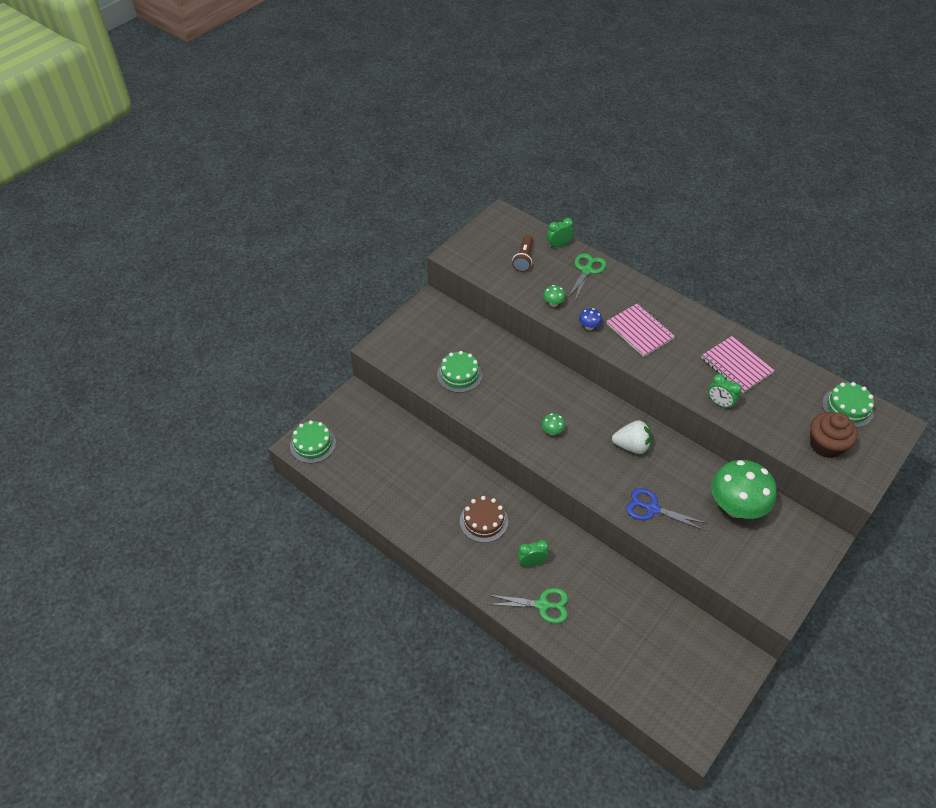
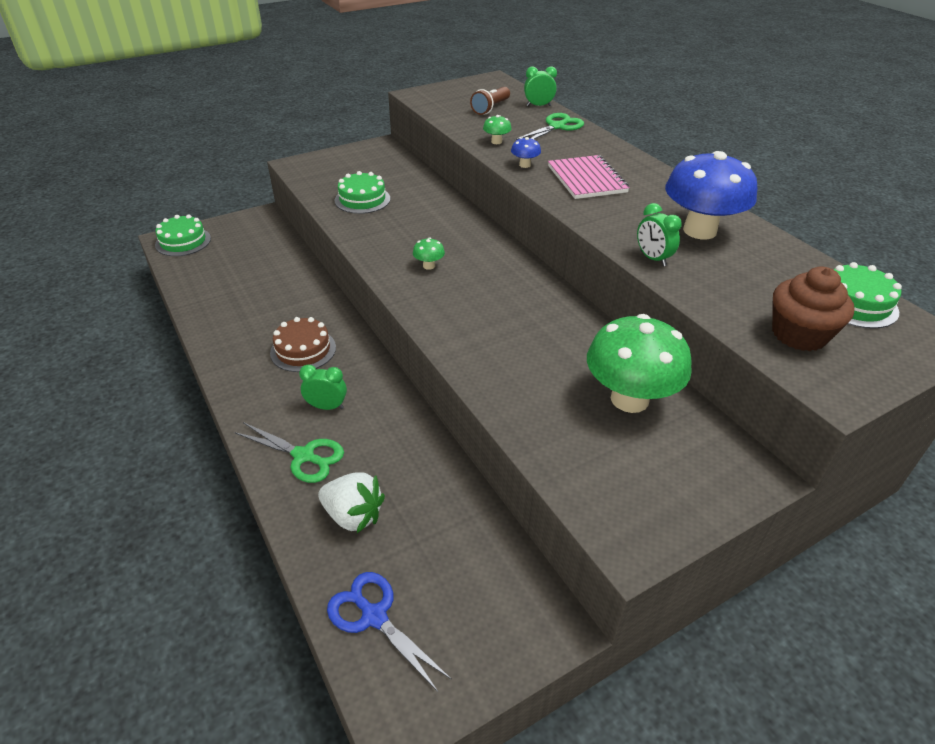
camera: 20 degrees right, 10 degrees down
white strawberry [612,420,652,454] -> white strawberry moved to [318,472,385,533]
blue scissors [626,488,706,530] -> blue scissors moved to [327,572,452,692]
pink notebook [701,336,775,393] -> blue mushroom [665,151,757,239]

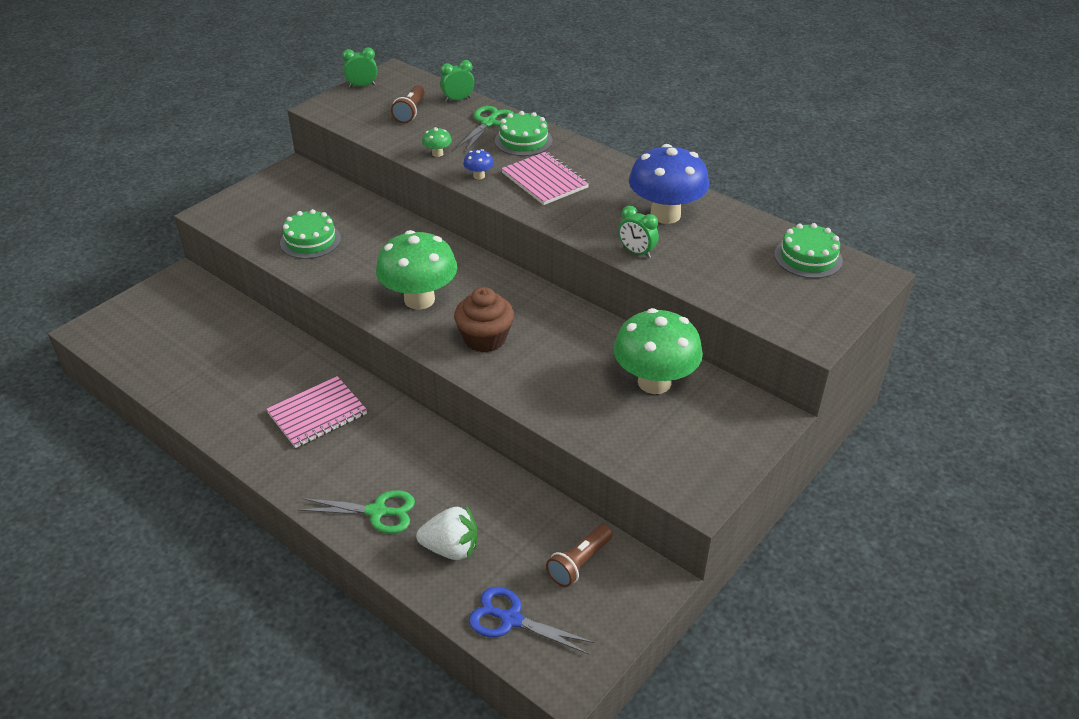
camera: 20 degrees left, 0 degrees up
green cake [155,214,211,256] -> green cake moved to [495,111,552,156]
brown cake [270,317,336,372] -> pink notebook [266,376,367,448]
green clock [299,365,347,410] -> green clock moved to [342,47,377,88]
green mushroom [413,237,445,270] -> green mushroom [376,230,457,310], size x2.47
brown cupcake [772,266,855,351] -> brown cupcake moved to [454,287,514,352]
none -> brown flashlight [546,524,613,587]

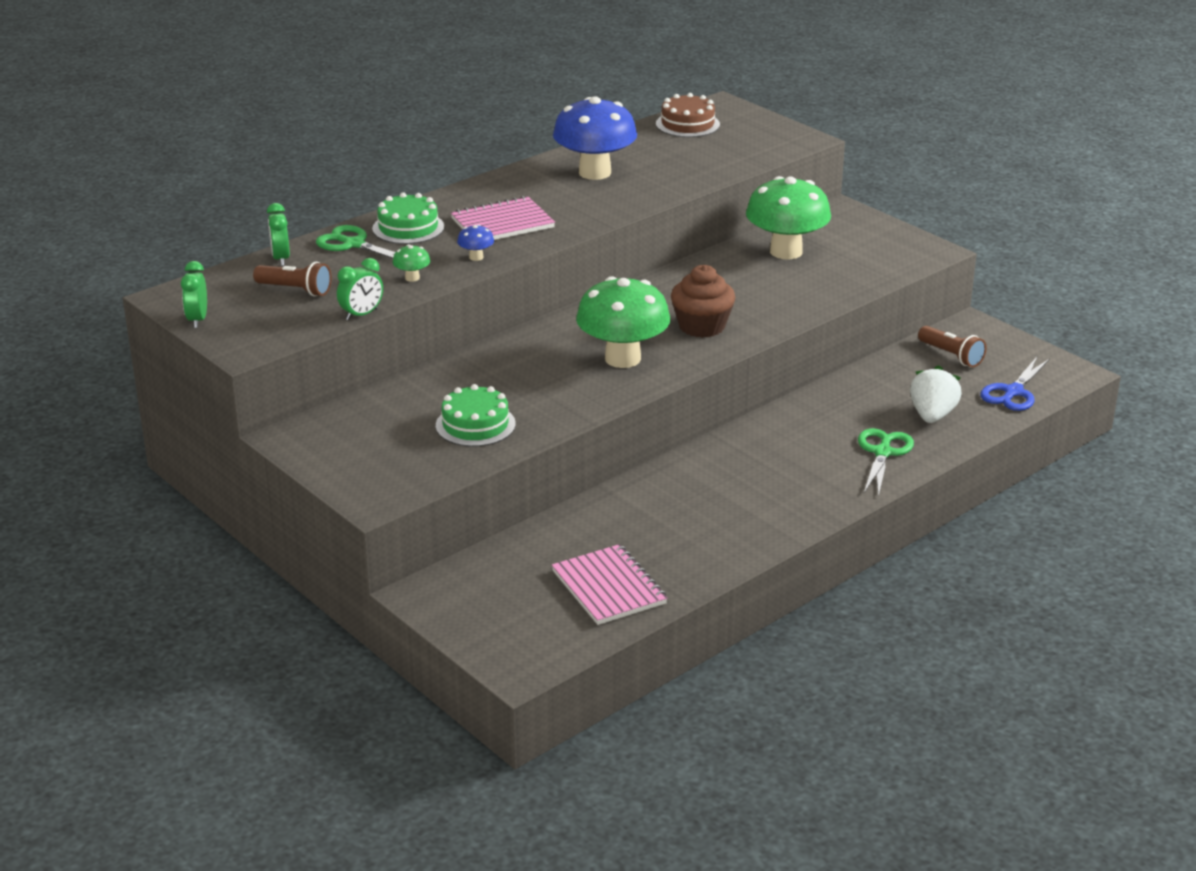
camera: 80 degrees left, 10 degrees down
pink notebook [266,376,367,448] -> pink notebook moved to [552,544,667,625]
green clock [618,206,659,258] -> green clock moved to [337,258,383,320]
green cake [774,223,843,278] -> brown cake [656,93,720,137]

